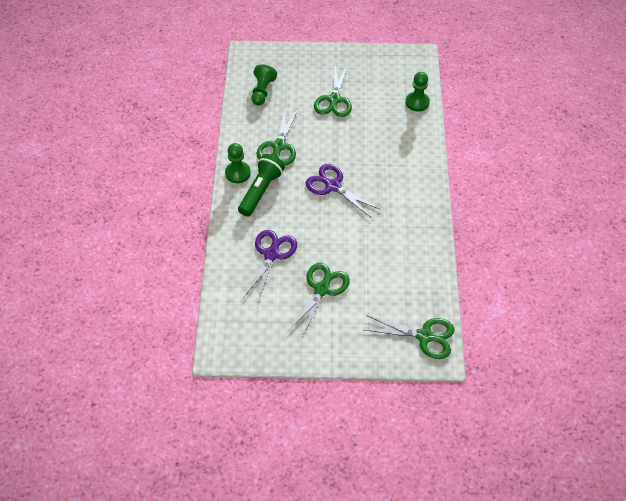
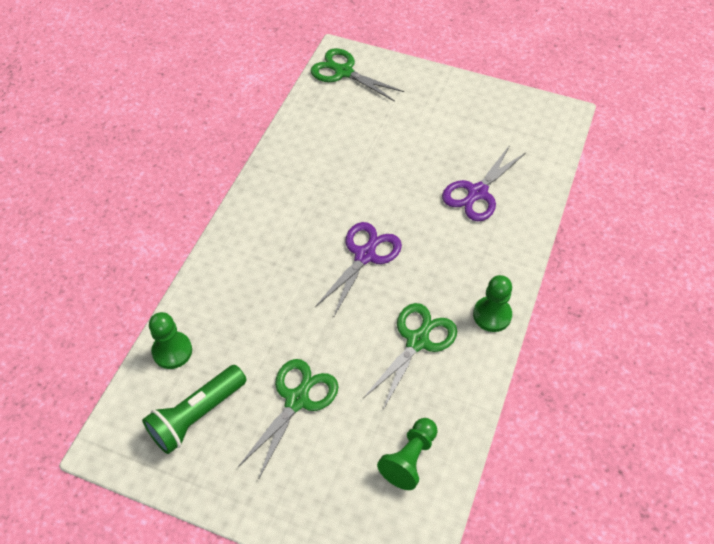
camera: 160 degrees left, 0 degrees up
green flashlight [238,154,285,217] -> green flashlight moved to [142,365,247,454]
green scissors [287,263,350,338] -> none
purple scissors [306,164,381,218] -> purple scissors turned 120 degrees counterclockwise [315,222,402,316]

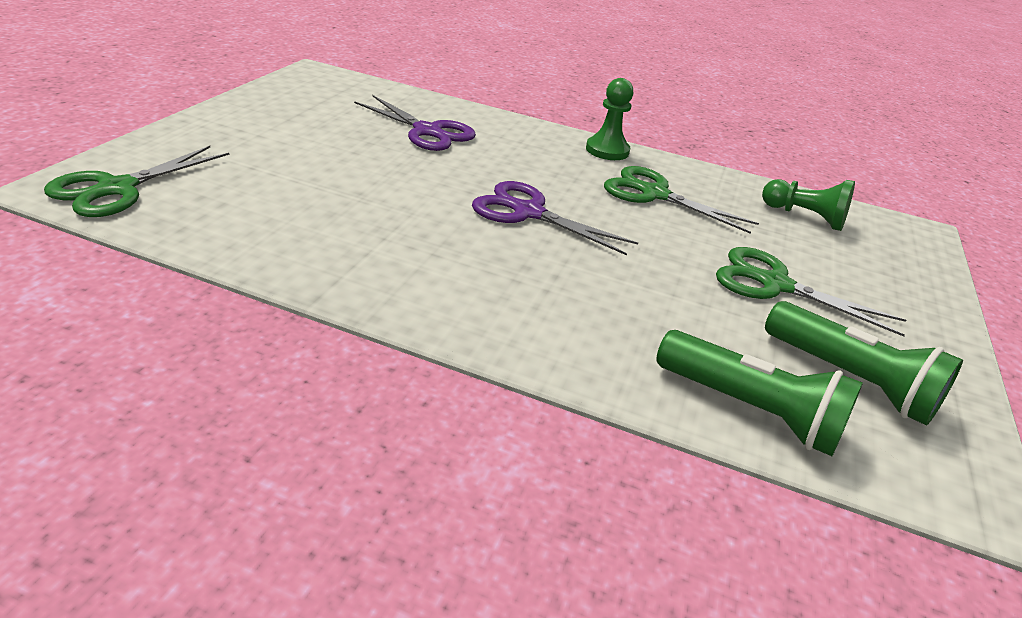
camera: 95 degrees left, 20 degrees down
green pawn [149,312,192,369] -> green flashlight [656,330,863,456]

